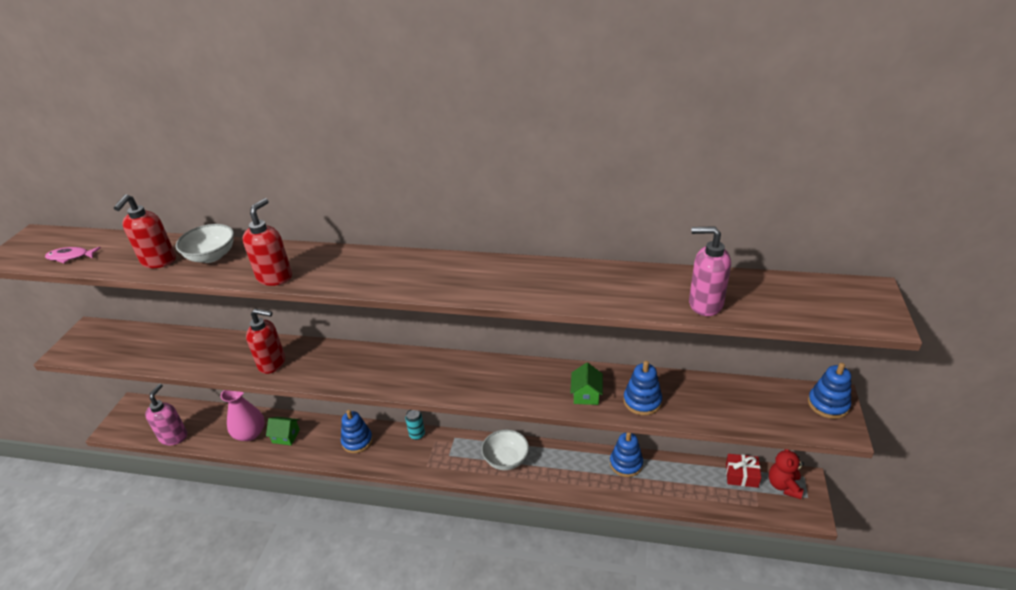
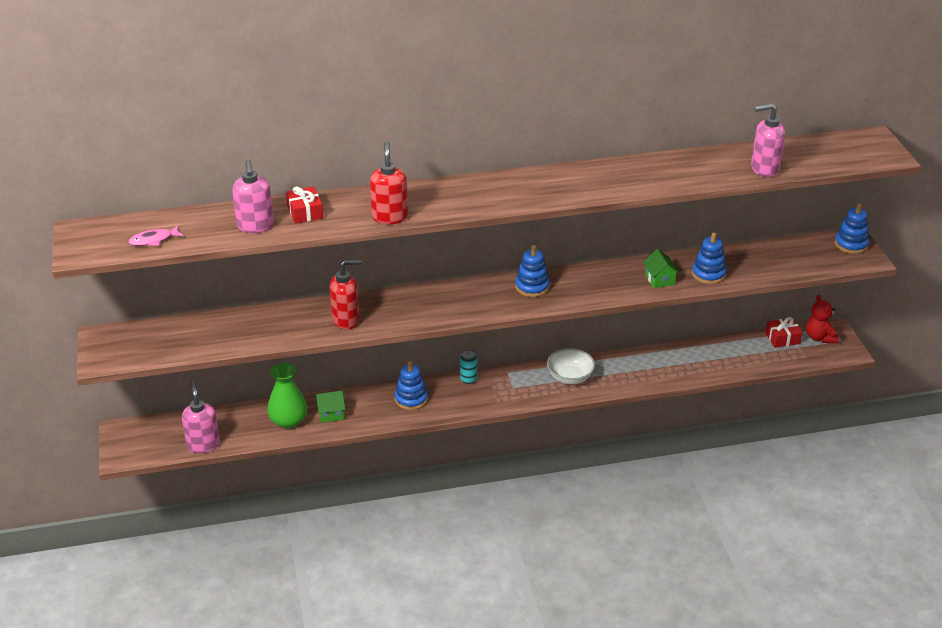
camera: 25 degrees left, 0 degrees up
red soap dispenser [114,194,176,268] -> pink soap dispenser [232,160,274,233]
white bowl [176,224,234,263] -> red gift [286,186,323,224]
pink vase [221,390,265,441] -> green vase [267,363,307,428]
blue stacking toy [610,433,643,477] -> blue stacking toy moved to [515,245,550,297]

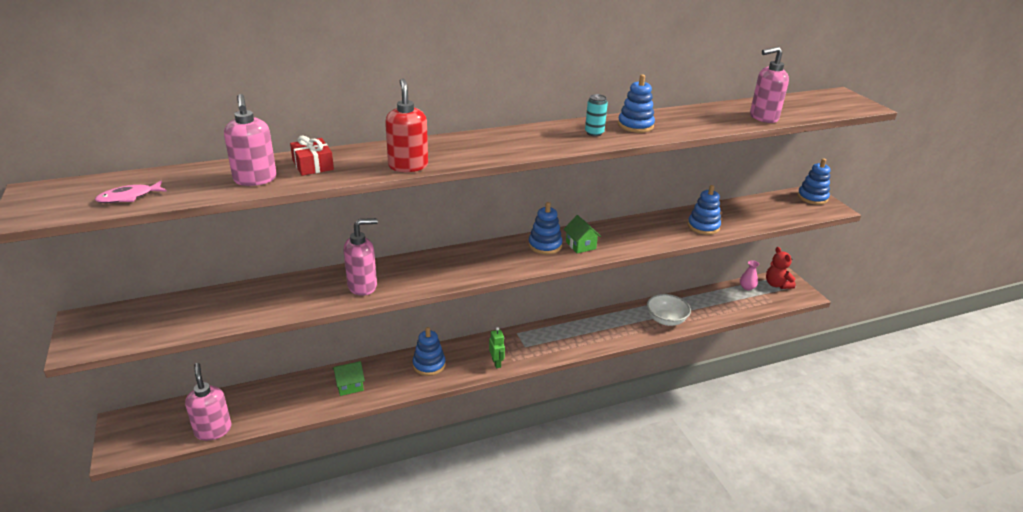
camera: 10 degrees left, 5 degrees down
green vase [267,363,307,428] -> none
red soap dispenser [330,259,362,329] -> pink soap dispenser [344,218,378,296]
turquoise can [460,349,477,384] -> turquoise can moved to [585,94,608,136]
white bowl [547,348,595,384] -> white bowl moved to [647,294,691,326]
green house [643,249,680,288] -> green house moved to [564,215,601,253]
red gift [765,317,803,348] -> pink vase [740,260,759,290]
none -> green robot [489,327,505,368]
none -> blue stacking toy [618,74,655,133]

